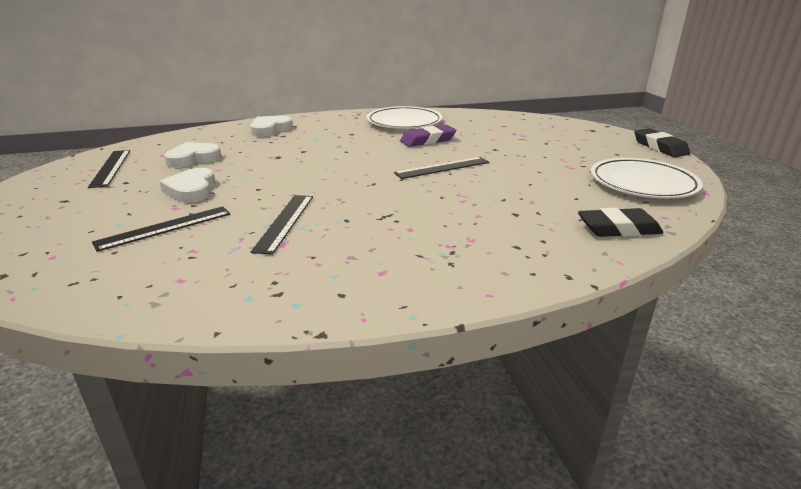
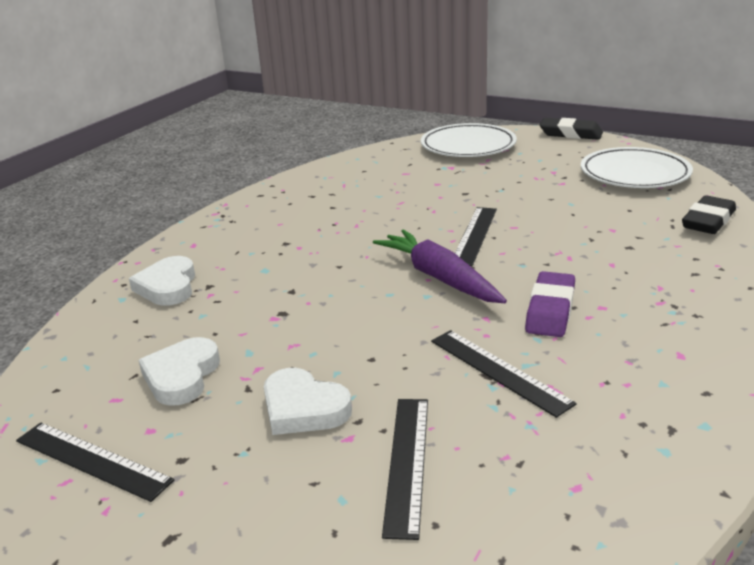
camera: 45 degrees left, 0 degrees up
white plate [366,106,443,129] -> white plate moved to [421,123,517,157]
purple eraser [400,125,456,147] -> purple eraser moved to [525,271,575,337]
none -> purple carrot [373,229,507,303]

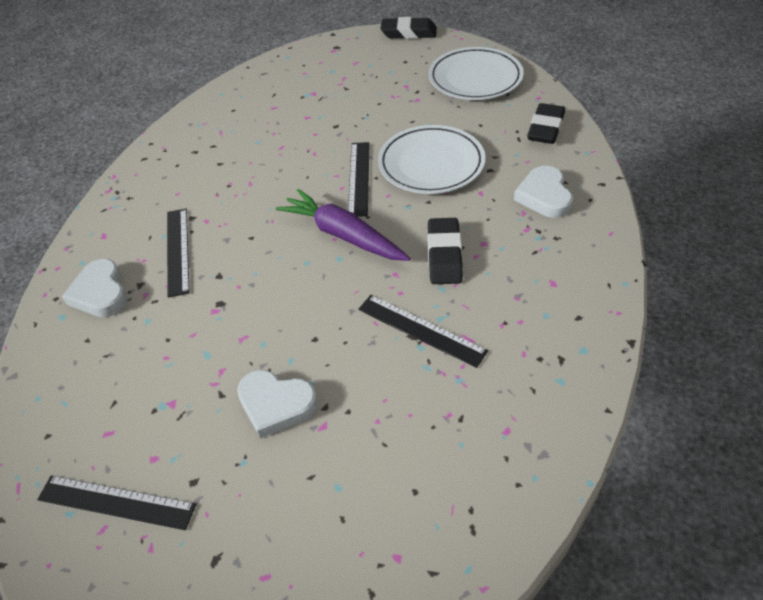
camera: 15 degrees left, 20 degrees up
white heart [138,337,220,406] -> white heart moved to [514,166,573,218]
black ruler [382,399,428,540] -> black ruler moved to [167,209,190,298]
white plate [421,123,517,157] -> white plate moved to [378,125,485,194]
purple eraser [525,271,575,337] -> black eraser [427,218,463,284]

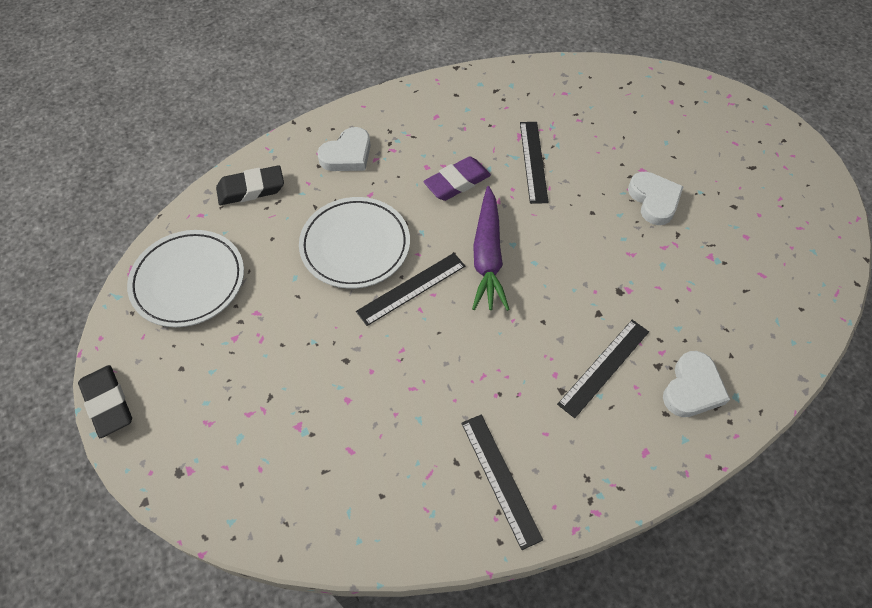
camera: 130 degrees left, 10 degrees up
black ruler [37,475,196,530] -> black ruler moved to [461,415,543,550]
black eraser [427,218,463,284] -> purple eraser [423,156,491,201]

